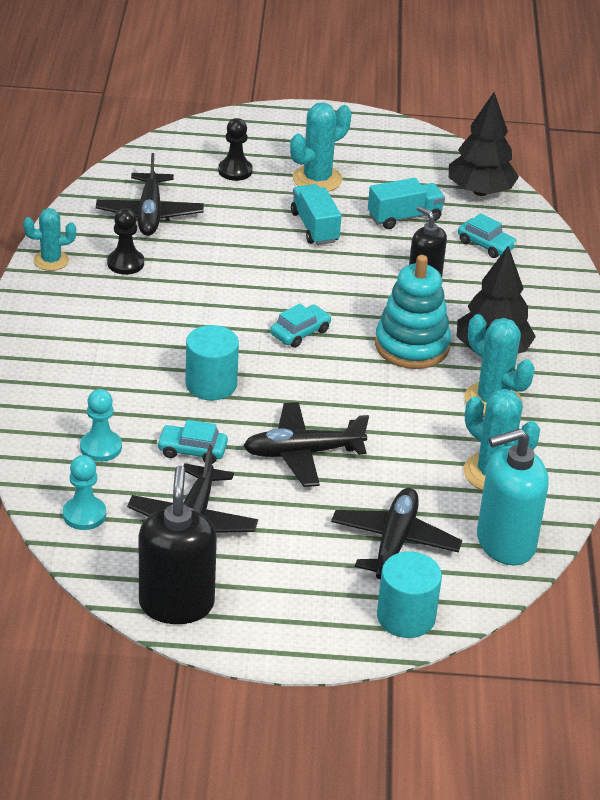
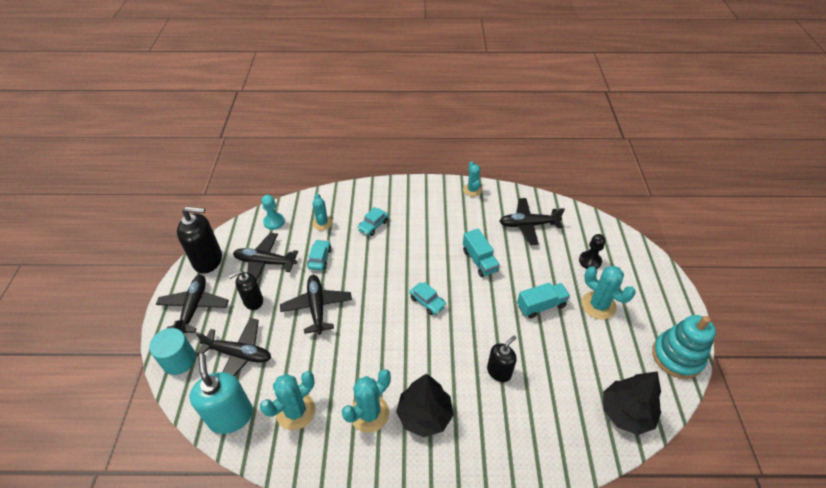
camera: 90 degrees right, 10 degrees up
turquoise pawn [80,389,122,462] -> turquoise cactus [313,194,332,230]
black pawn [107,208,144,275] -> none
turquoise cylinder [186,325,239,400] -> none
turquoise truck [368,178,445,229] -> turquoise truck moved to [463,229,500,277]
turquoise stacking toy [375,255,451,369] -> turquoise stacking toy moved to [652,315,716,379]
turquoise car [458,213,517,258] -> turquoise car moved to [357,207,389,236]
none -> black plane [156,275,229,333]
none -> black soap dispenser [229,271,263,310]

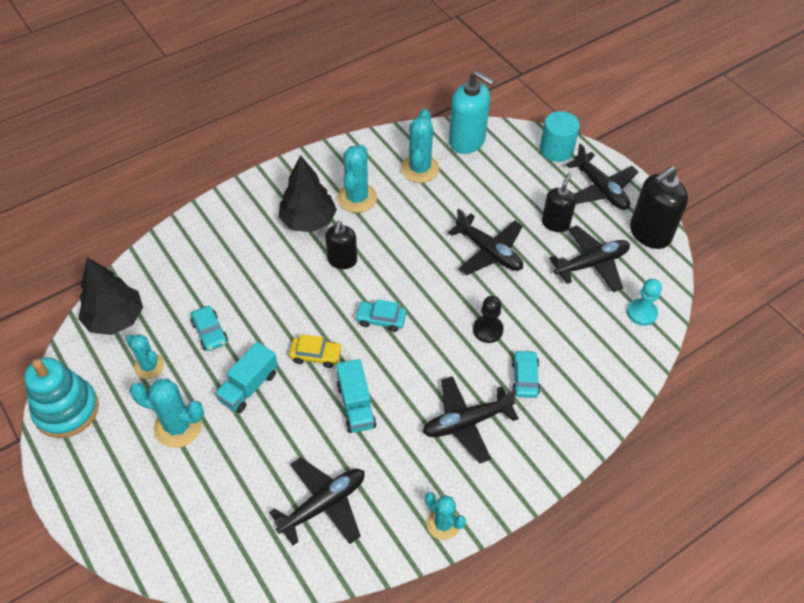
camera: 145 degrees right, 5 degrees up
black plane [195,318,271,376] -> black plane moved to [423,376,519,463]
turquoise car [307,240,332,270] -> turquoise car moved to [190,306,228,351]
turquoise cactus [313,194,332,230] -> turquoise cactus moved to [126,334,164,379]
turquoise truck [463,229,500,277] -> turquoise truck turned 135 degrees counterclockwise [336,359,376,433]
black soap dispenser [487,335,517,382] -> black soap dispenser moved to [325,221,357,269]
black pawn [579,234,606,269] -> black pawn moved to [473,296,504,343]
none -> yellow car [289,334,342,368]

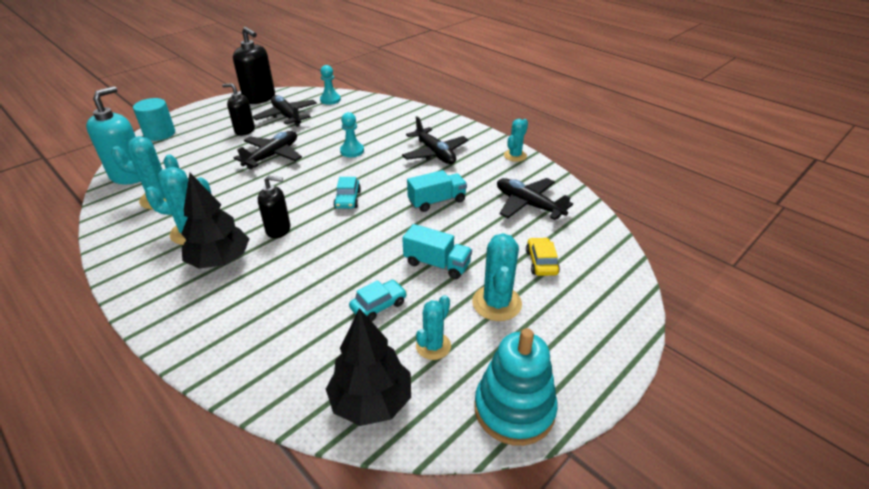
camera: 100 degrees left, 15 degrees down
yellow car [289,334,342,368] -> yellow car moved to [526,237,560,276]
black pawn [473,296,504,343] -> turquoise pawn [340,112,364,157]
turquoise car [511,350,540,398] -> none
black plane [566,143,638,210] -> none

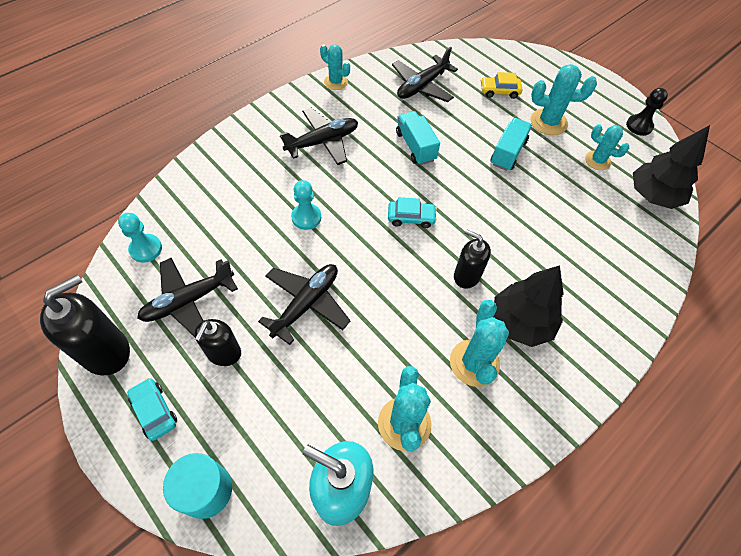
camera: 90 degrees left, 20 degrees up
black plane [234,131,302,169] -> black plane turned 90 degrees clockwise [258,264,351,345]
black soap dispenser [258,175,291,238] -> black soap dispenser turned 60 degrees counterclockwise [454,229,491,289]
turquoise car [349,280,407,321] -> turquoise car moved to [127,378,177,441]
turquoise stacking toy [474,328,558,446] -> black pawn [626,88,668,136]

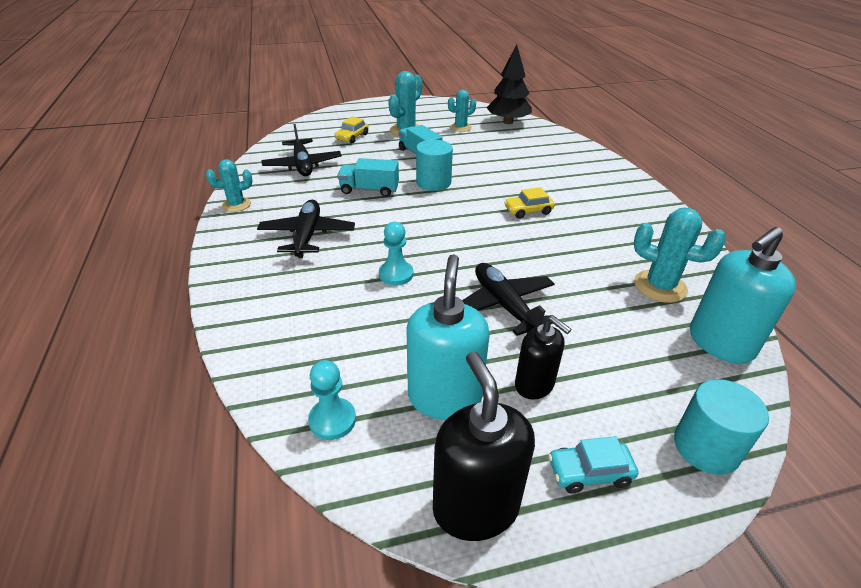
camera: 60 degrees left, 20 degrees down
black plane [137,258,238,337] -> turquoise soap dispenser [407,254,490,420]
turquoise car [388,197,437,228] -> none
turquoise cactus [450,300,509,387] -> none
black soap dispenser [454,229,491,289] -> yellow car [504,187,555,219]
black tree [493,265,564,347] -> none
black pawn [626,88,668,136] -> none
none -> turquoise cylinder [416,140,453,191]

